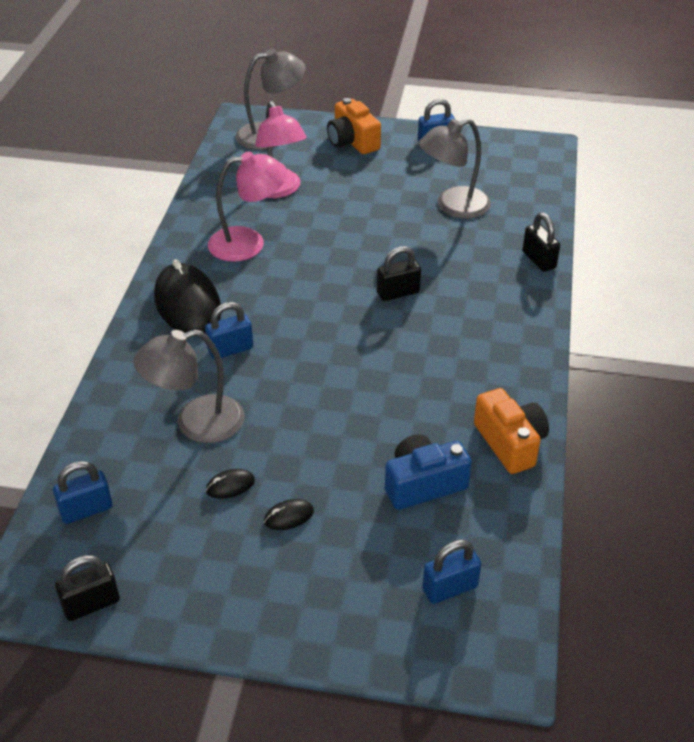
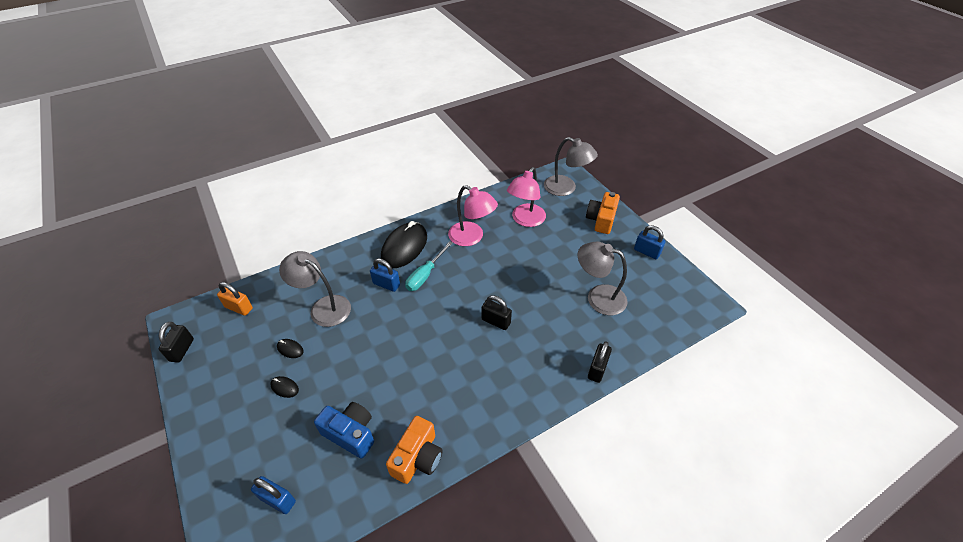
camera: 50 degrees right, 5 degrees up
blue padlock [53,461,113,524] -> orange padlock [217,282,253,316]
black padlock [55,555,120,621] -> black padlock turned 75 degrees clockwise [159,322,194,363]
none -> turquoise screwdriver [405,241,453,291]

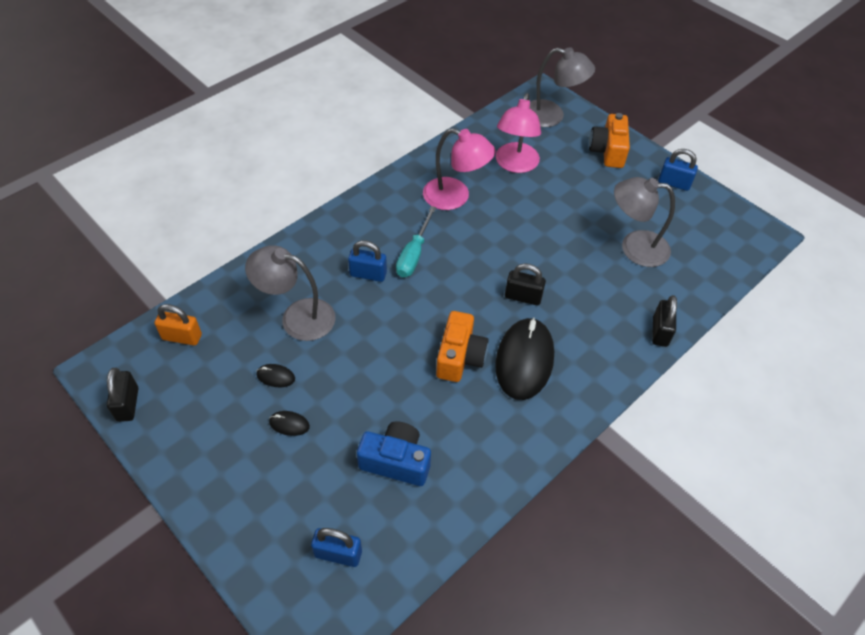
camera: 15 degrees left, 5 degrees up
black mouse [381,221,427,268] -> black mouse moved to [495,317,554,400]
orange camera [386,416,443,484] -> orange camera moved to [436,311,489,382]

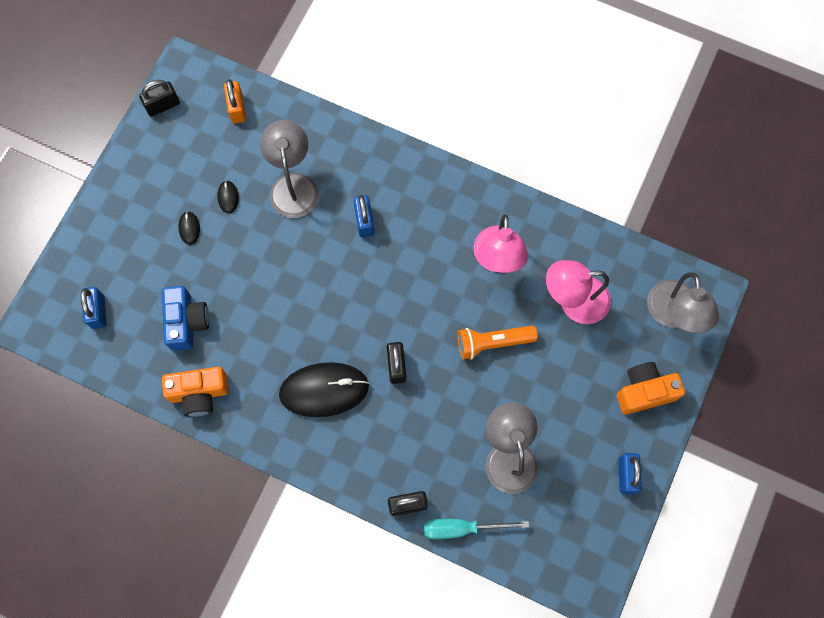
camera: 70 degrees right, 20 degrees up
turquoise screwdriver [396,206,436,277] -> turquoise screwdriver moved to [424,519,529,539]
orange camera [436,311,489,382] -> orange camera moved to [162,367,229,417]
none -> orange flashlight [457,326,538,360]

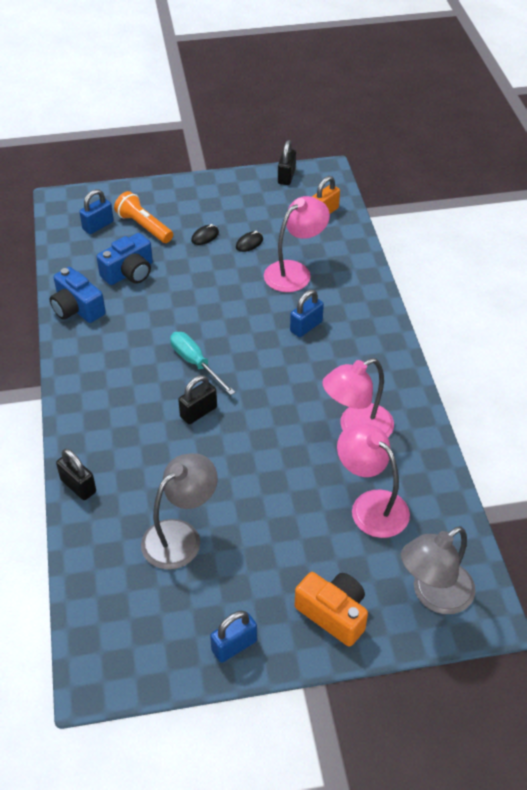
camera: 55 degrees right, 25 degrees down
black padlock [139,80,180,117] -> black padlock turned 75 degrees clockwise [278,140,296,185]
orange camera [162,367,229,417] -> blue camera [50,267,106,323]
grey lamp [260,120,319,218] -> pink lamp [264,196,330,292]
black mouse [279,362,369,417] -> none
turquoise screwdriver [424,519,529,539] -> turquoise screwdriver moved to [170,332,235,395]
orange flashlight [457,326,538,360] -> orange flashlight moved to [114,191,173,243]

